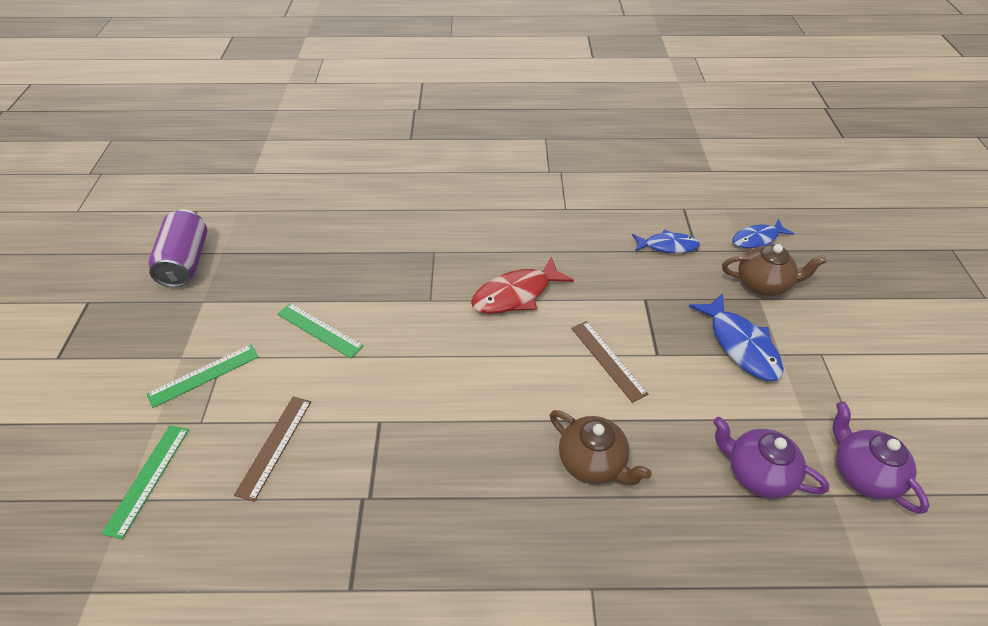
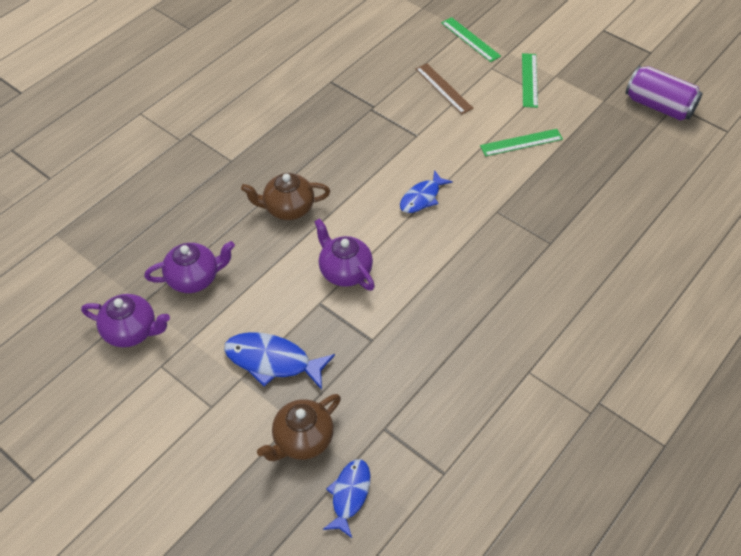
camera: 130 degrees right, 5 degrees up
red fish [471,257,574,314] -> none
brown ruler [571,321,648,403] -> purple teapot [314,218,375,291]
blue fish [632,230,700,253] -> blue fish moved to [400,170,453,213]

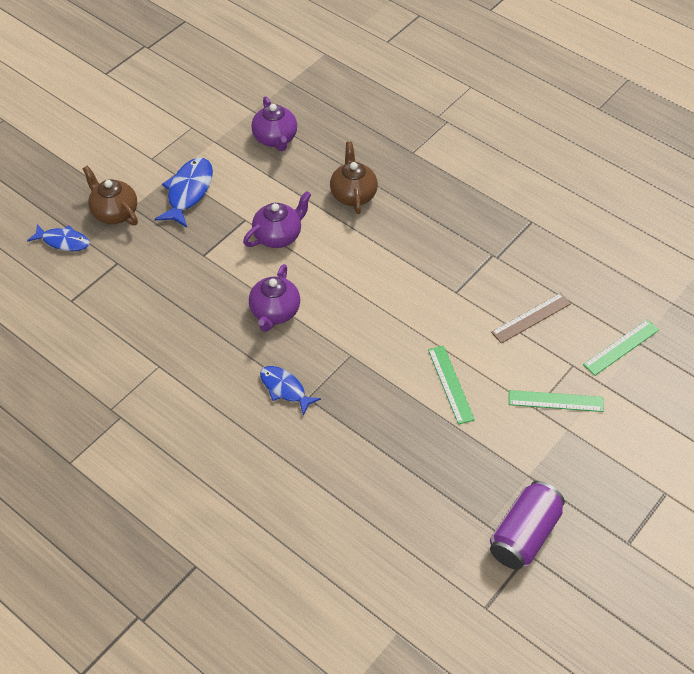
camera: 90 degrees right, 0 degrees up
purple teapot [81,294,170,347] -> purple teapot moved to [249,264,300,332]
blue fish [400,170,453,213] -> blue fish moved to [260,366,321,415]

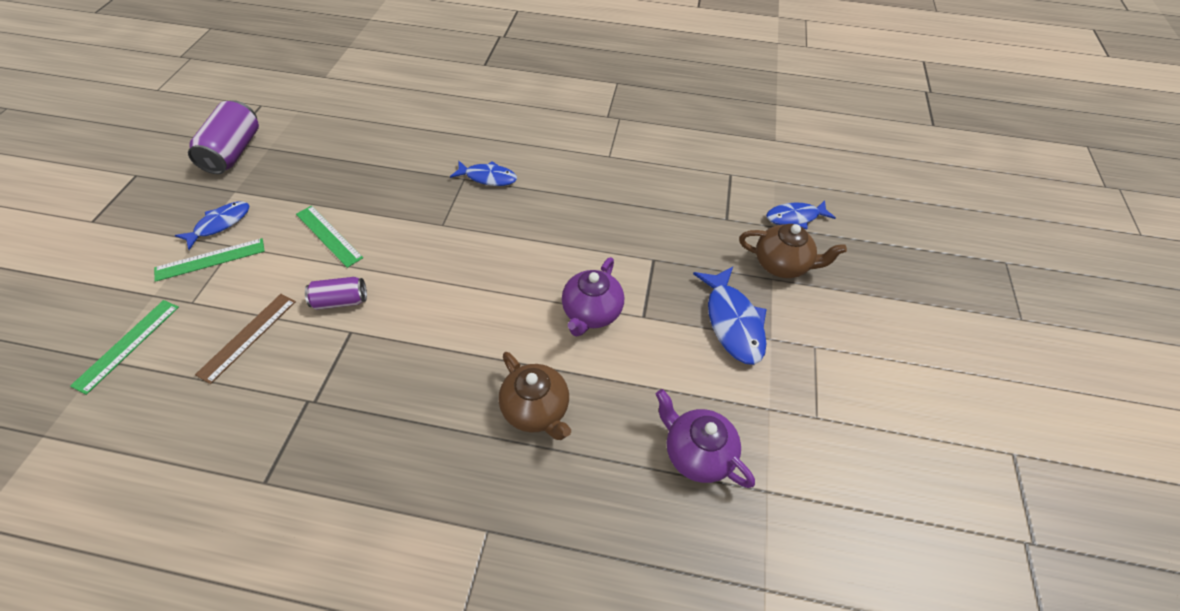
camera: 150 degrees right, 0 degrees up
purple teapot [249,264,300,332] -> none
none -> blue fish [175,201,250,250]
none -> purple can [305,277,367,310]

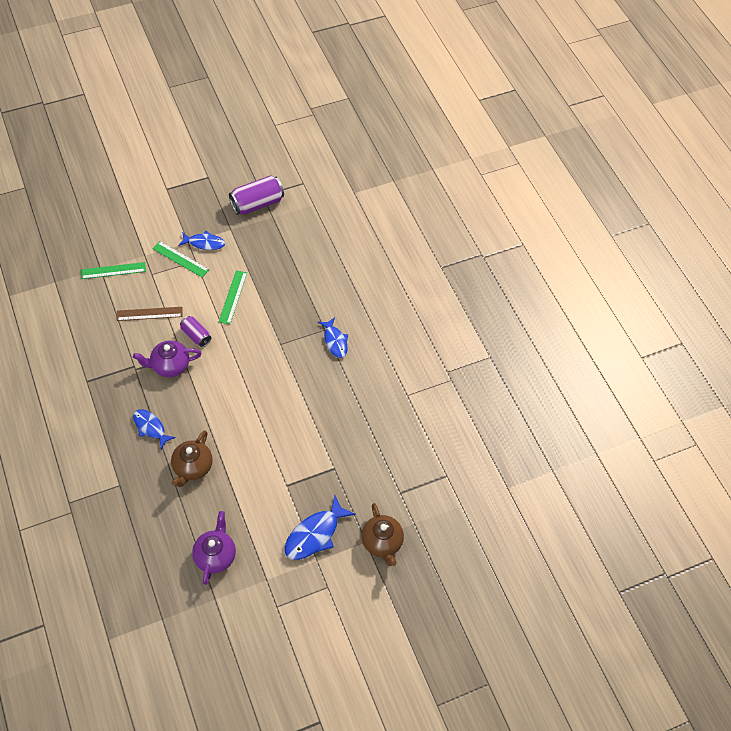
camera: 55 degrees right, 5 degrees up
purple teapot [562,257,624,337] -> purple teapot moved to [133,340,202,377]
blue fish [766,200,836,229] -> blue fish moved to [133,409,176,449]

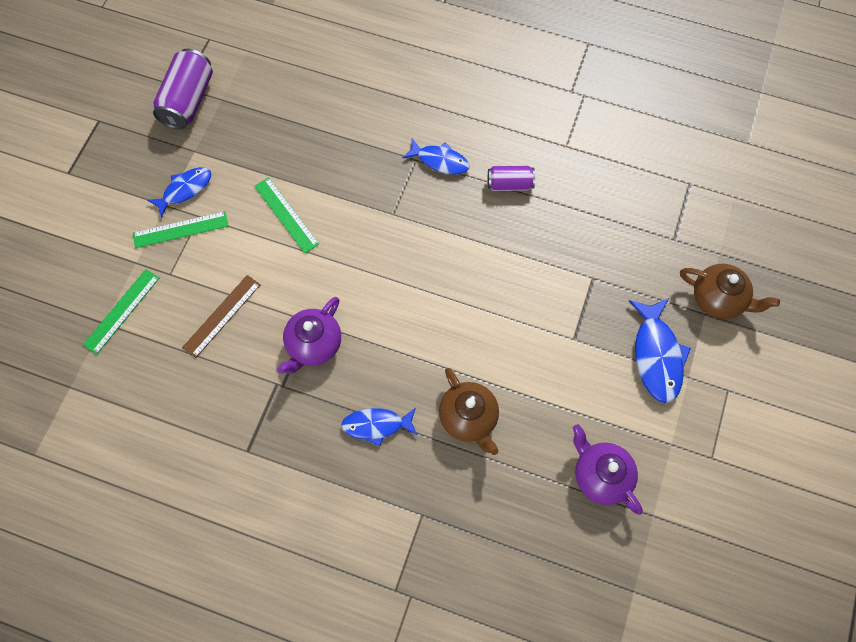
camera: 45 degrees left, 10 degrees up
purple can [180,316,211,347] -> purple can moved to [488,166,535,191]

